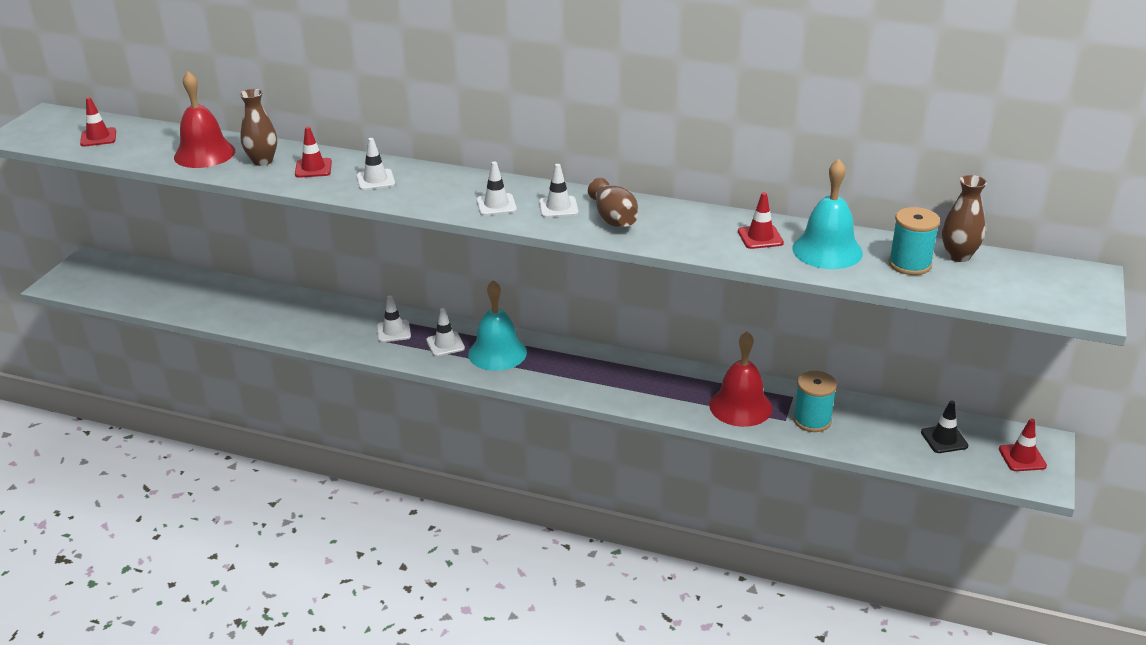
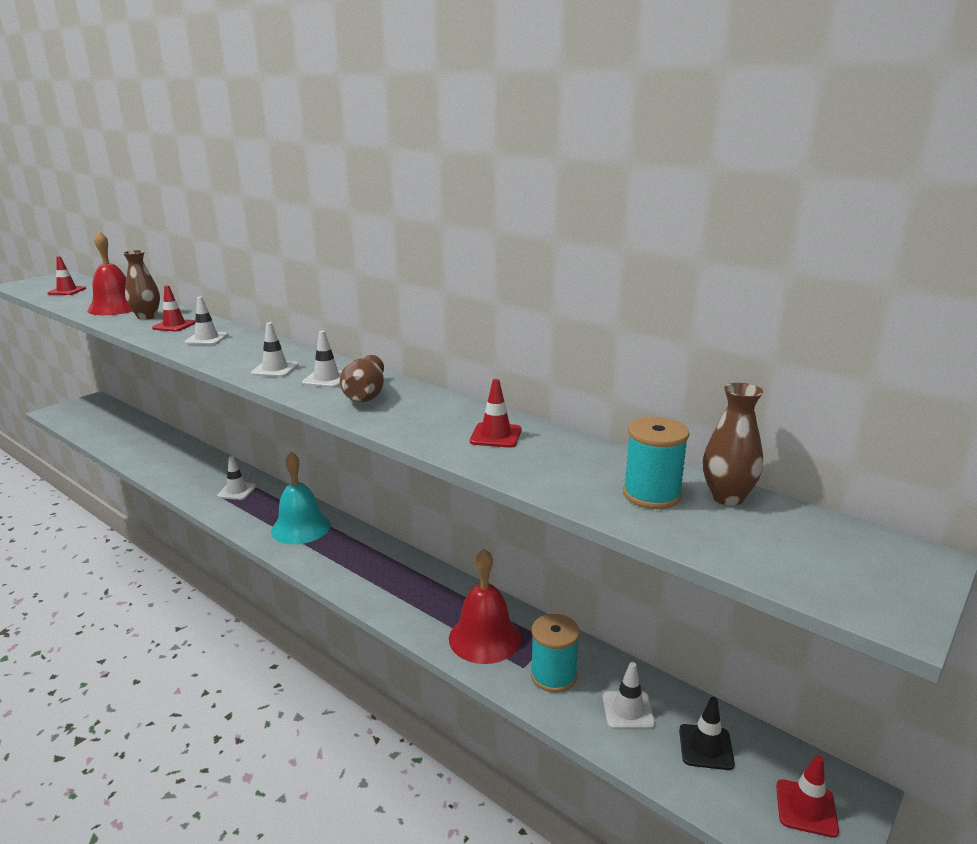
camera: 20 degrees right, 10 degrees down
white traffic cone [426,308,465,356] -> white traffic cone moved to [603,662,655,729]
turquoise bell [792,159,863,269] -> none

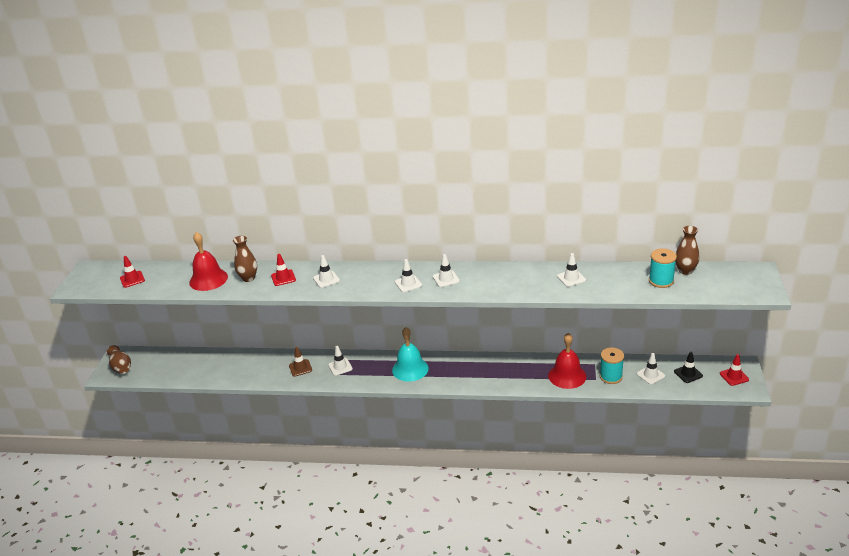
camera: 30 degrees left, 10 degrees up
brown vase [340,355,384,402] -> brown vase moved to [107,345,131,374]
red traffic cone [470,379,521,448] -> white traffic cone [557,253,586,287]
none -> brown traffic cone [289,347,312,377]

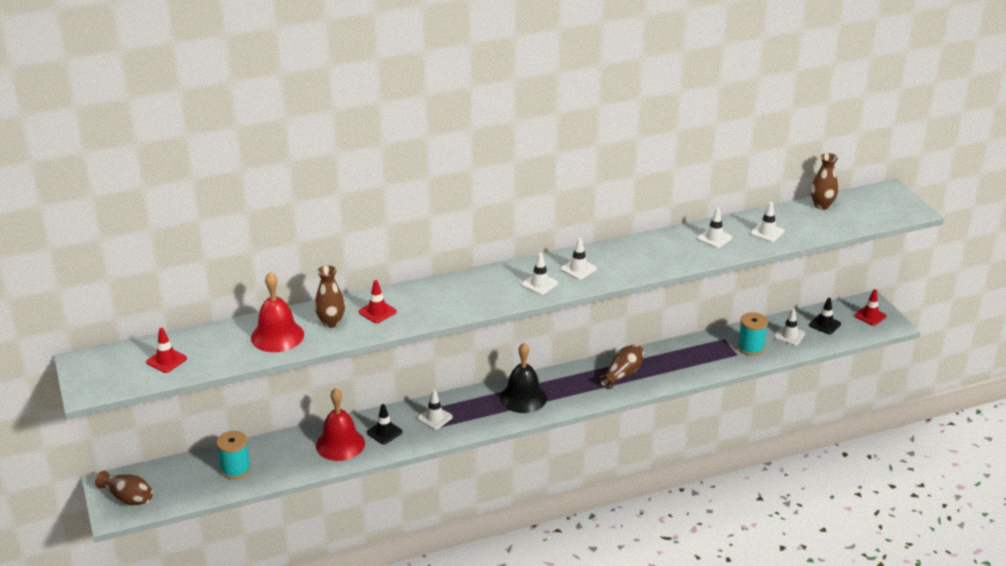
camera: 30 degrees left, 0 degrees up
brown traffic cone [289,347,312,377] -> black traffic cone [367,404,403,444]
white traffic cone [313,255,340,288] -> white traffic cone moved to [750,202,784,242]
turquoise bell [392,327,429,382] -> black bell [500,343,547,413]
red bell [548,333,586,389] -> red bell moved to [316,388,365,461]
turquoise spool [649,249,677,288] -> turquoise spool moved to [216,431,251,479]
none -> brown vase [599,344,644,389]

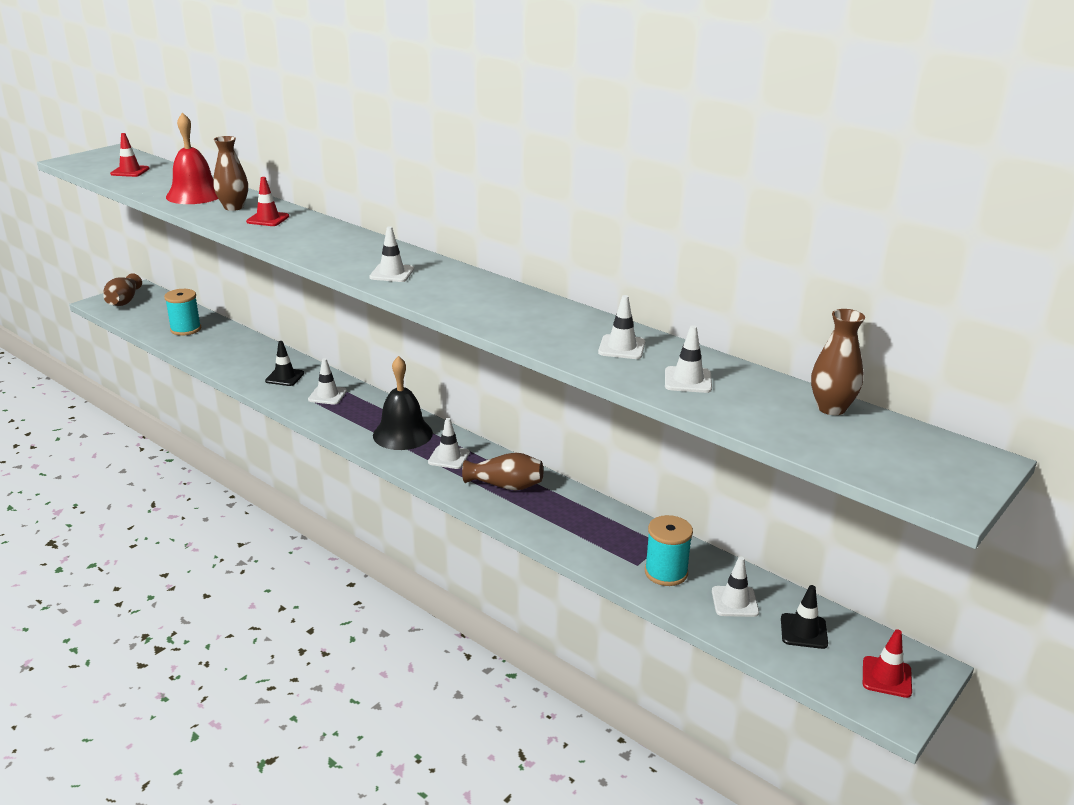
camera: 60 degrees right, 5 degrees down
red bell [316,388,365,461] -> none
white traffic cone [561,238,597,280] -> white traffic cone moved to [428,418,470,469]

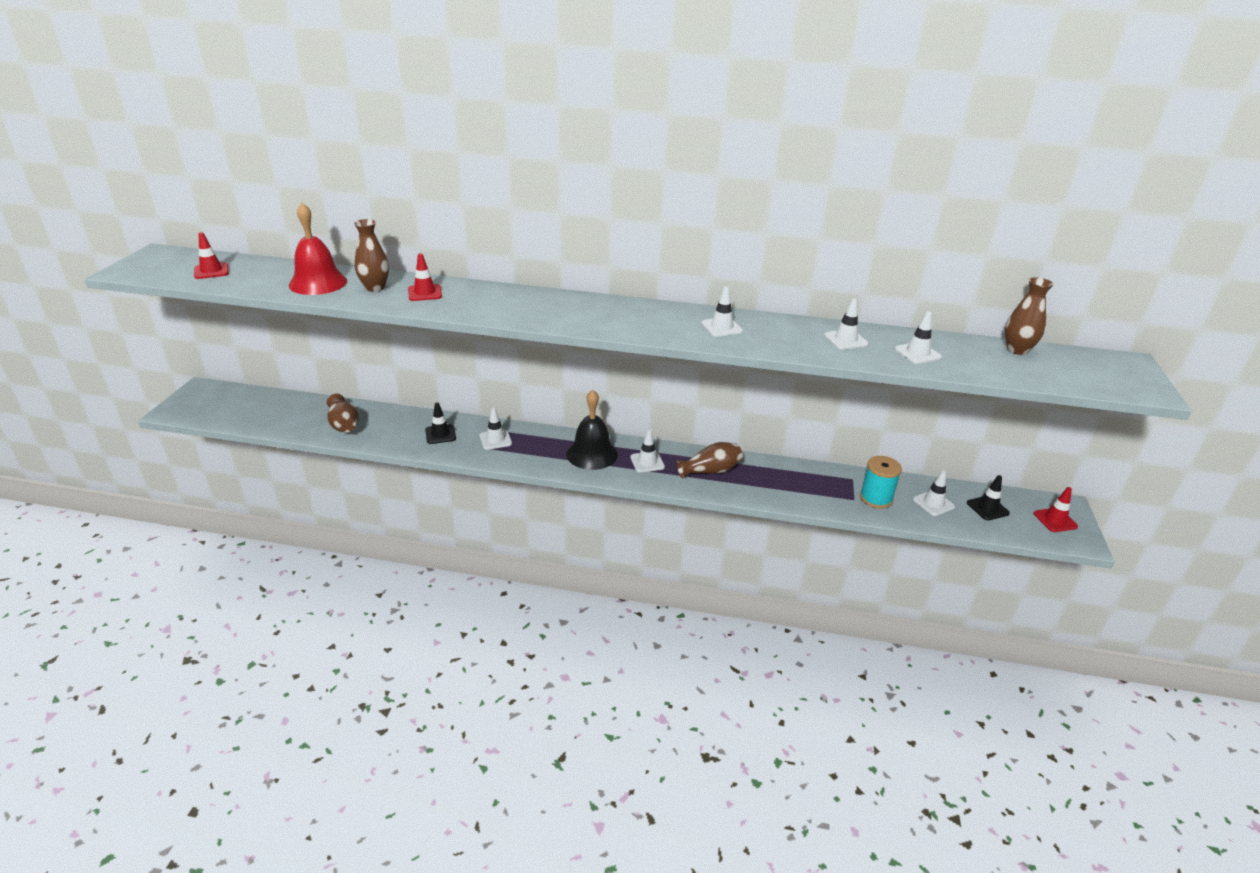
camera: 30 degrees left, 5 degrees up
brown vase [103,273,142,306] -> brown vase moved to [327,394,359,432]
turquoise spool [164,289,201,336] -> none
white traffic cone [369,226,414,282] -> white traffic cone moved to [701,287,743,337]

